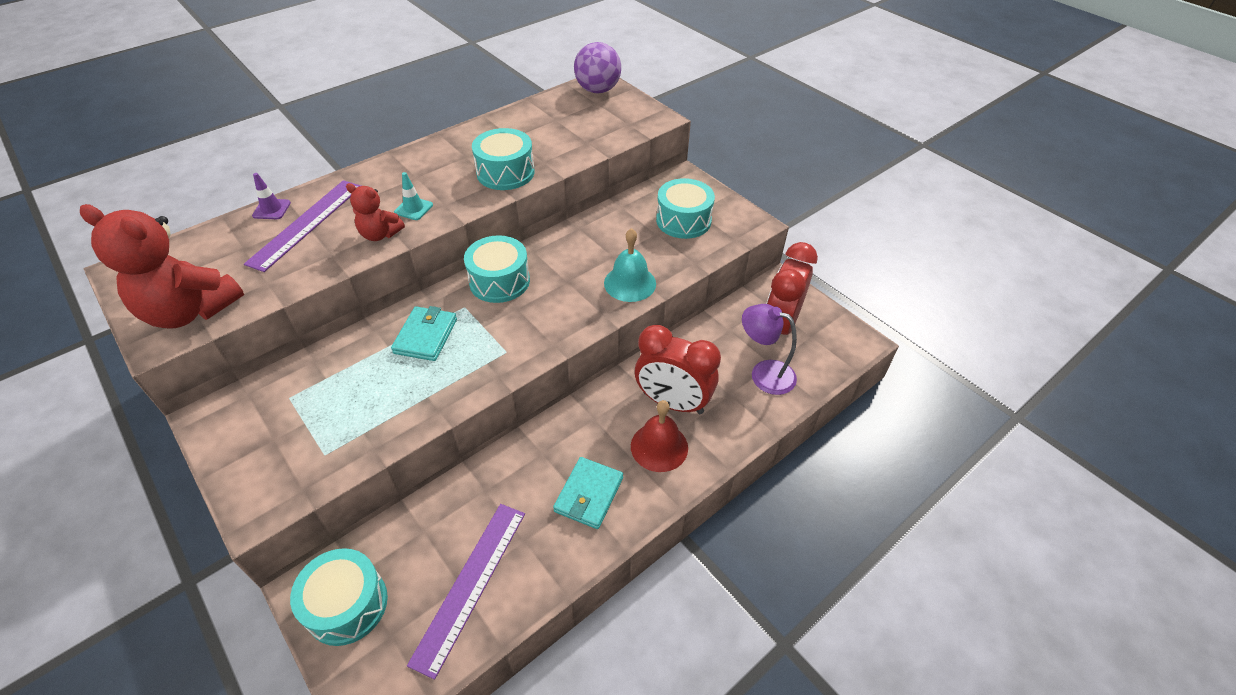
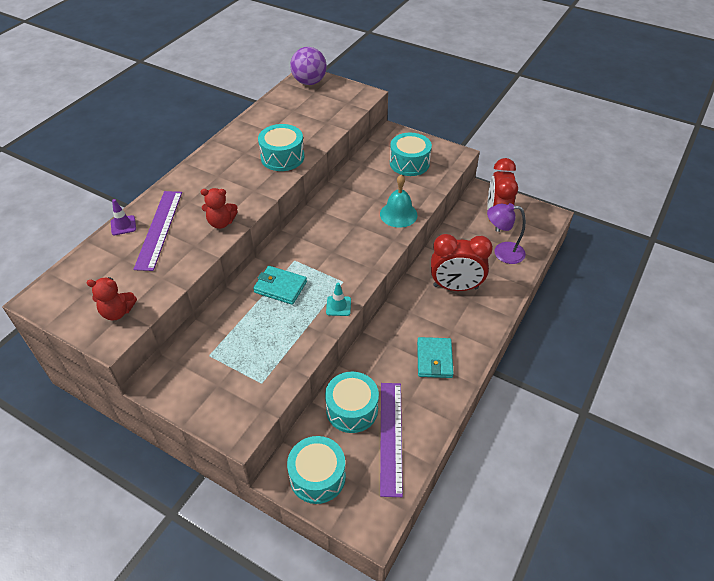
camera: 20 degrees left, 0 degrees up
red teddy bear [80,204,244,329] -> red teddy bear [87,277,137,320], size x0.52
turquoise wallet [391,306,457,361] -> turquoise wallet turned 60 degrees counterclockwise [253,266,307,305]
turquoise traffic cone [394,172,433,220] -> turquoise traffic cone moved to [326,283,351,316]
turquoise drum [464,235,530,303] -> turquoise drum moved to [325,372,379,433]
red bell [631,400,688,472] -> none

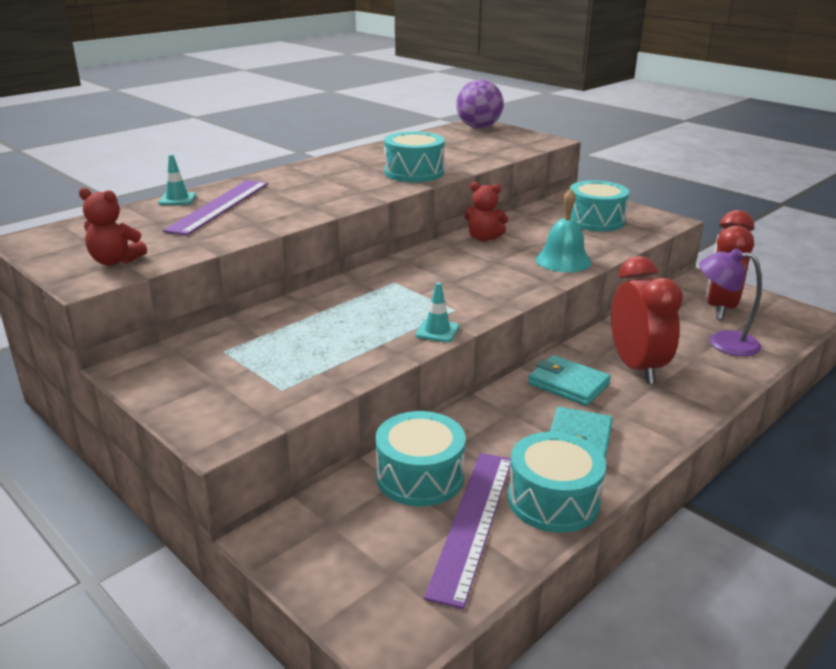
camera: 15 degrees right, 20 degrees down
purple traffic cone [111,199,136,235] -> turquoise traffic cone [158,154,196,205]
red teddy bear [201,188,238,229] -> red teddy bear moved to [464,182,508,241]
turquoise wallet [253,266,307,305] -> turquoise wallet moved to [528,355,611,406]
turquoise drum [287,436,346,504] -> turquoise drum moved to [508,432,606,533]
red clock [431,234,493,291] -> red clock turned 120 degrees counterclockwise [611,256,683,384]

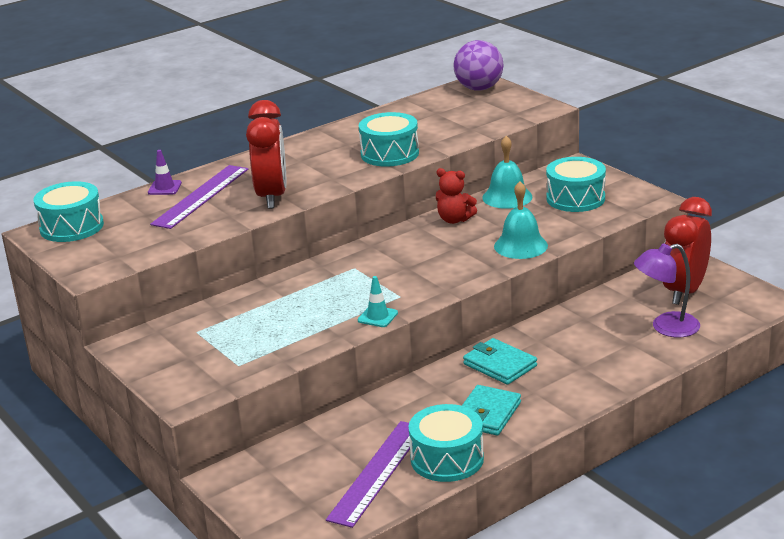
camera: 10 degrees right, 0 degrees up
red teddy bear [79,188,147,266] -> none
turquoise traffic cone [158,154,196,205] -> purple traffic cone [148,150,182,195]
turquoise drum [375,411,466,506] -> turquoise drum moved to [33,181,104,242]
red clock [611,256,683,384] -> red clock moved to [246,100,286,209]
purple lamp [699,248,762,356] -> purple lamp turned 45 degrees counterclockwise [634,244,700,338]
none -> turquoise bell [482,136,533,209]

